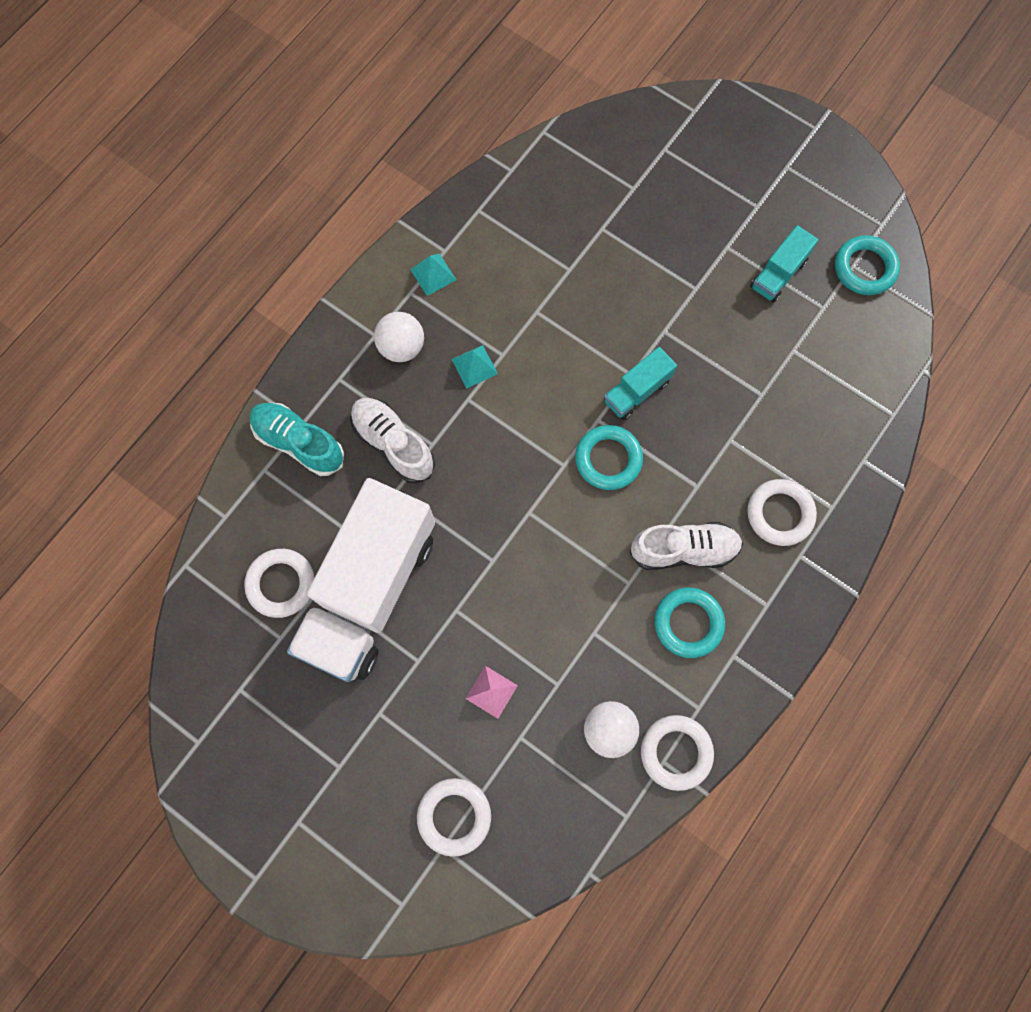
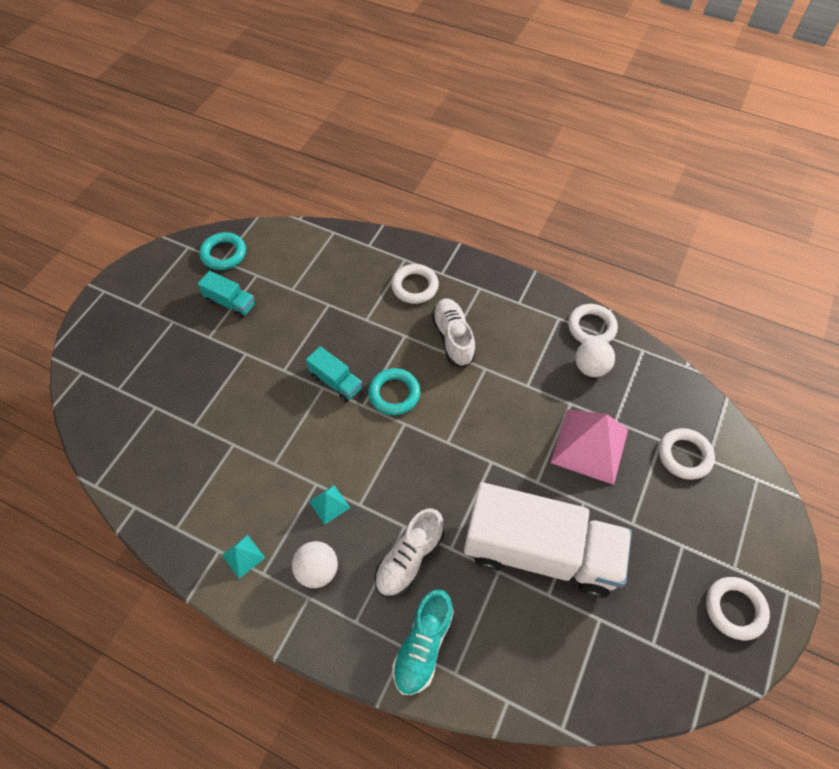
camera: 100 degrees left, 15 degrees down
white ring [244,549,315,618] -> white ring moved to [706,577,770,640]
pink pyramid [466,666,518,719] -> pink pyramid [551,409,628,485], size x2.21
turquoise ring [654,587,725,658] -> none

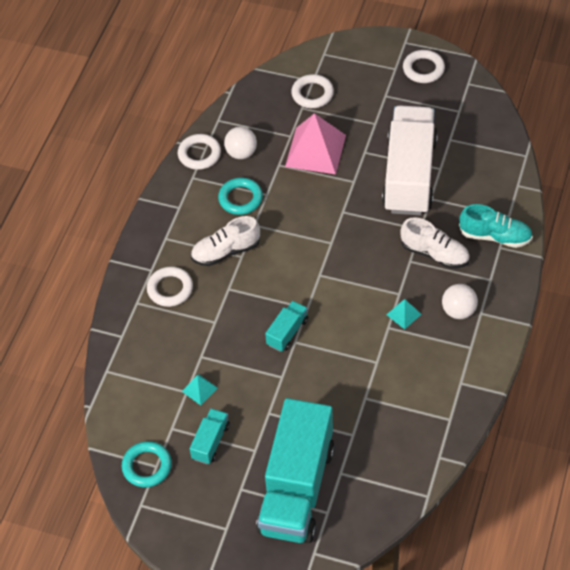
camera: 95 degrees left, 5 degrees down
turquoise pyramid [222,535,265,579] -> turquoise pyramid moved to [182,374,218,405]
turquoise ring [368,368,420,415] -> turquoise ring moved to [218,178,263,215]
none -> turquoise truck [256,398,335,544]

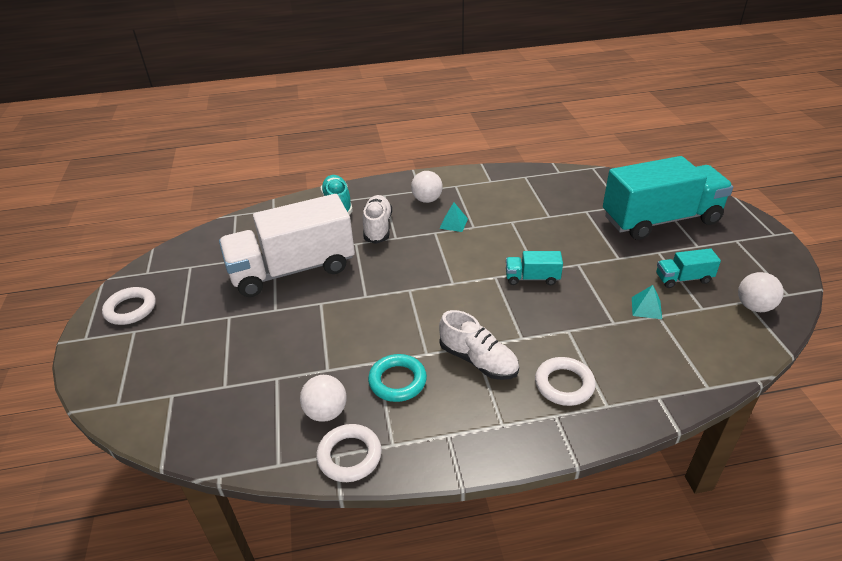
camera: 120 degrees left, 15 degrees down
turquoise ring [122,441,172,487] -> white ball [738,272,784,312]
pink pyramid [285,113,346,174] -> none
white ring [291,74,334,108] -> none

